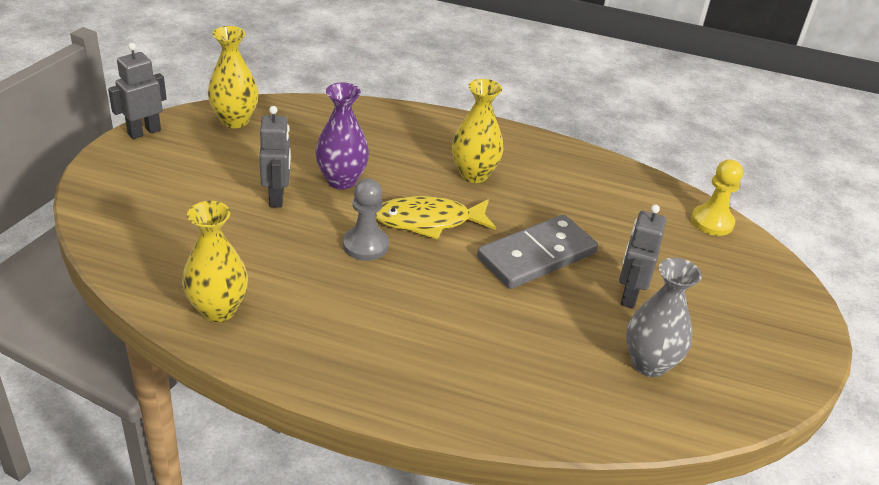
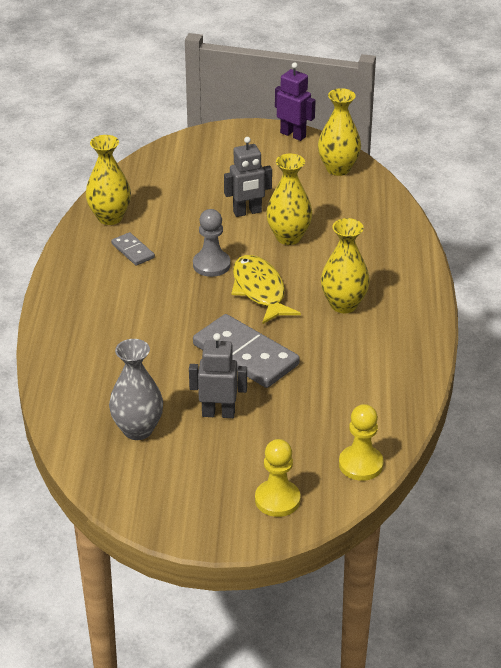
camera: 80 degrees right, 0 degrees up
grey robot [108,43,167,139] -> purple robot [275,62,315,141]
purple vase [315,82,369,190] -> yellow vase [266,154,313,245]
none -> grey domino [111,232,155,266]
none -> yellow pawn [255,439,300,517]

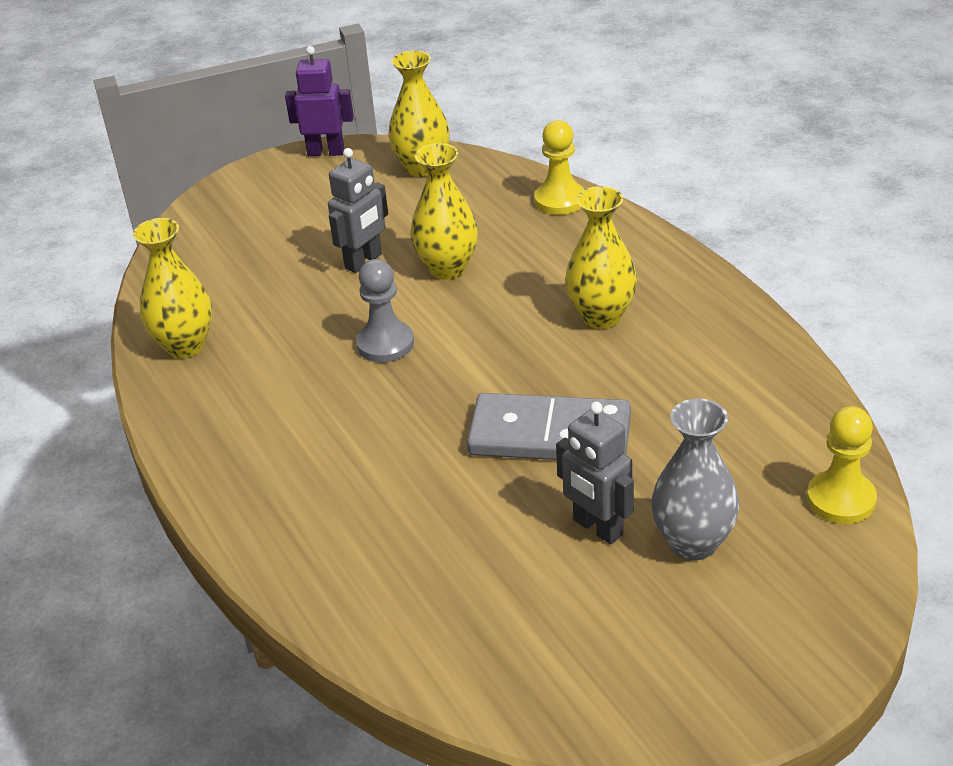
camera: 30 degrees left, 0 degrees up
grey vase [109,339,163,440] -> grey vase moved to [651,398,739,560]
grey domino [111,232,155,266] -> none
grey robot [189,333,247,418] -> grey robot turned 105 degrees counterclockwise [556,402,634,544]
yellow fish [231,255,301,324] -> none
yellow pawn [255,439,300,517] -> yellow pawn moved to [534,120,585,215]

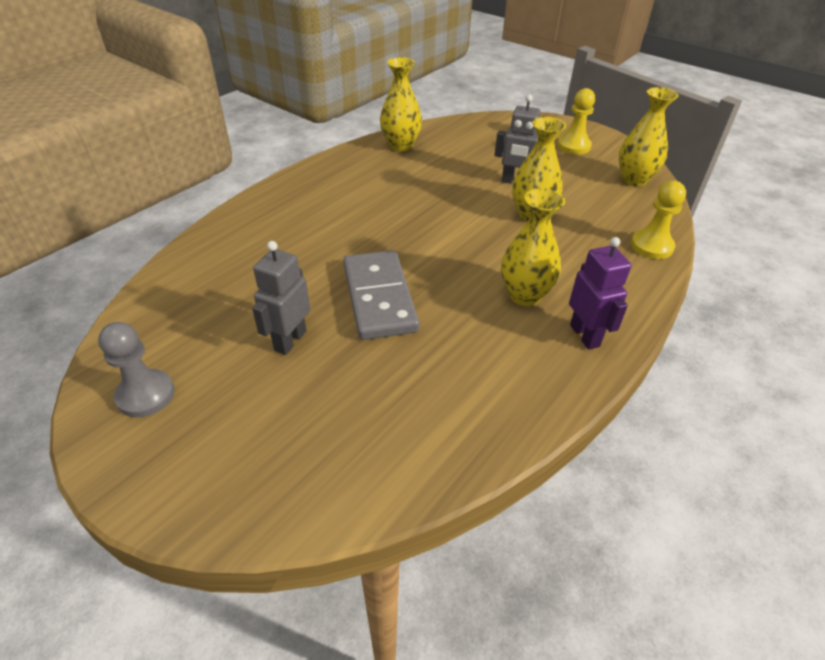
camera: 65 degrees right, 5 degrees up
purple robot [285,46,354,156] -> purple robot moved to [569,237,631,350]
grey pawn [356,259,414,362] -> grey pawn moved to [98,322,175,417]
grey vase [651,398,739,560] -> none
yellow pawn [807,406,877,524] -> yellow pawn moved to [557,88,595,154]

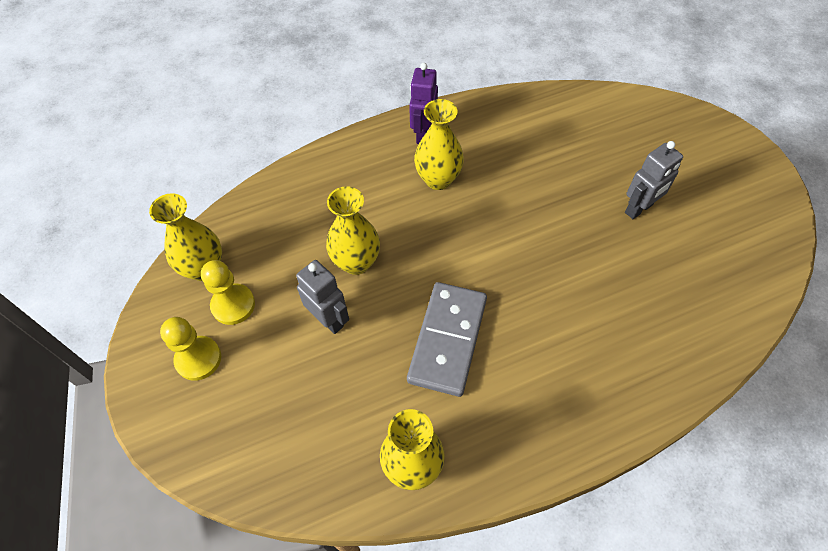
camera: 150 degrees left, 15 degrees up
grey pawn [98,322,175,417] -> none
grey domino [343,250,419,340] -> grey domino moved to [407,282,487,397]
yellow pawn [631,181,686,259] -> yellow pawn moved to [201,260,255,325]

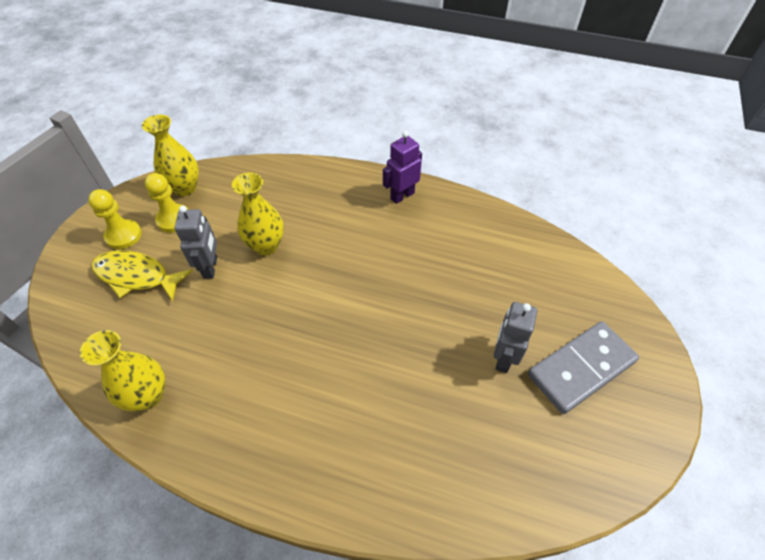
camera: 40 degrees right, 5 degrees down
grey domino [407,282,487,397] -> grey domino moved to [528,321,639,414]
yellow vase [414,99,464,190] -> none
grey robot [625,141,683,219] -> grey robot turned 105 degrees clockwise [494,302,537,373]
none -> yellow fish [91,250,192,301]

